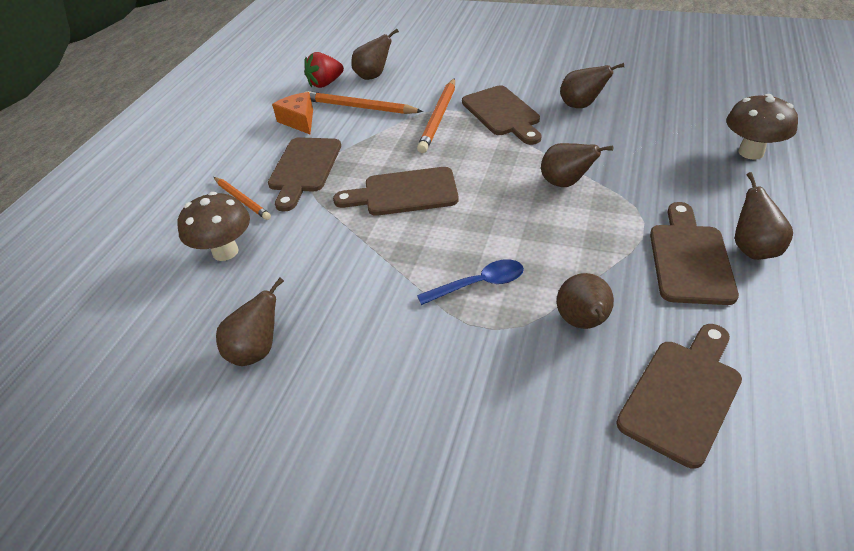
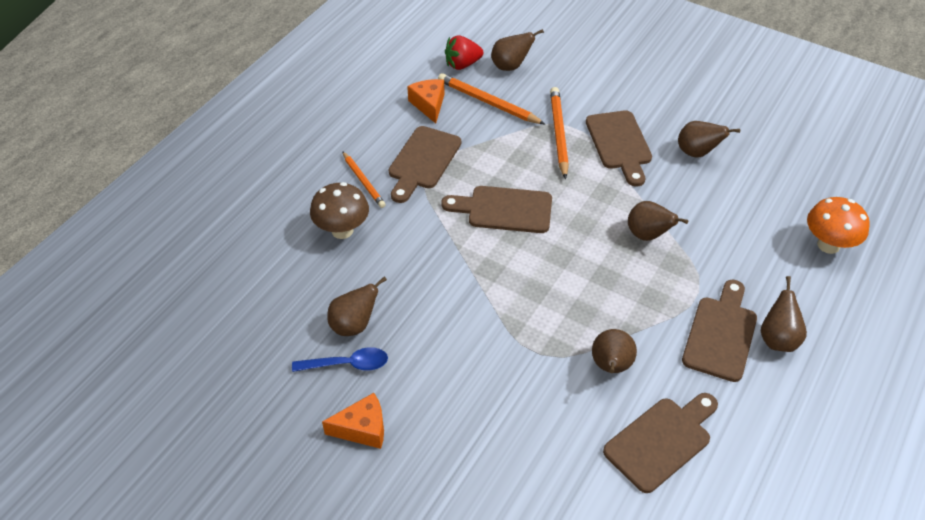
camera: 10 degrees right, 5 degrees up
orange pencil [417,78,455,153] -> orange pencil turned 150 degrees clockwise [550,87,569,179]
blue spoon [417,259,524,305] -> blue spoon moved to [292,347,388,372]
brown mushroom [726,94,798,160] -> orange mushroom [807,197,870,254]
none -> orange cheese [322,393,384,449]

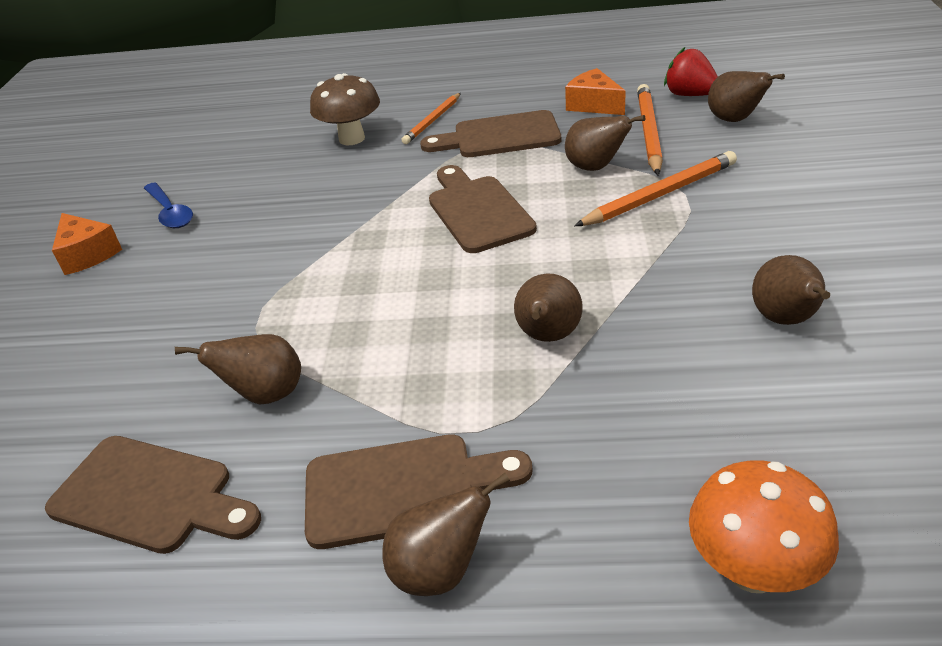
camera: 65 degrees right, 10 degrees down
brown pear [327,276,387,336] -> brown pear moved to [565,115,645,171]
orange cheese [407,79,444,123] -> orange cheese turned 90 degrees counterclockwise [565,68,626,115]
brown cutting board [586,110,652,186] -> none

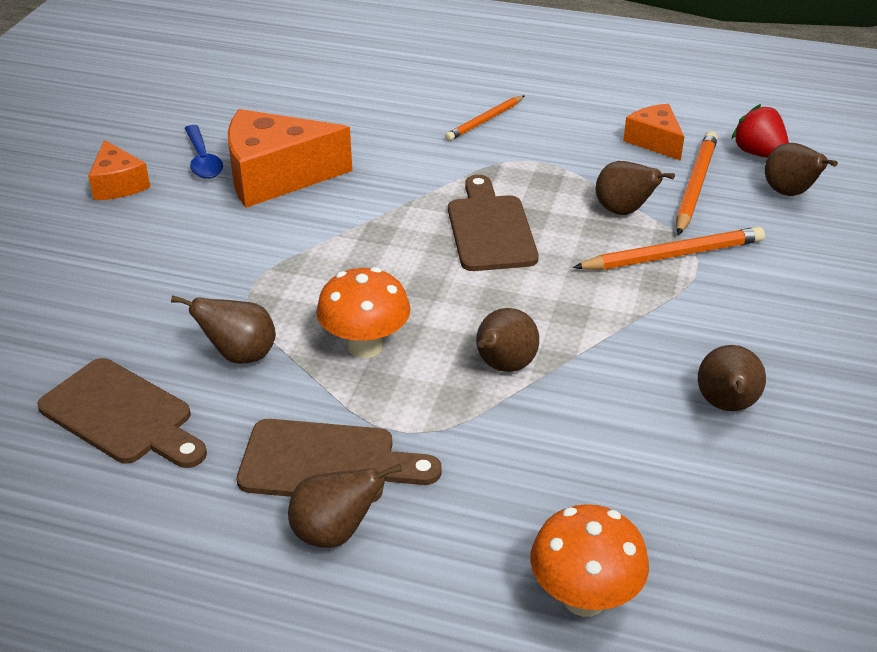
camera: 10 degrees right, 0 degrees up
brown mushroom [310,73,380,145] -> none
brown cutting board [420,110,561,157] -> none
none -> orange cheese [228,109,352,208]
none -> orange mushroom [316,267,410,358]

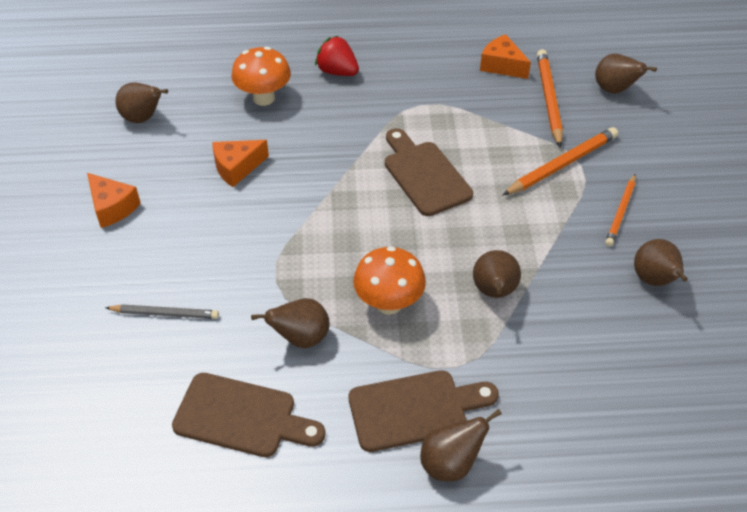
camera: 20 degrees left, 10 degrees up
blue spoon [185,125,223,179] -> none
orange cheese [228,109,352,208] -> orange cheese [212,140,269,187], size x0.55
orange pencil [445,95,525,141] -> orange pencil moved to [605,174,636,246]
orange mushroom [530,504,649,617] -> orange mushroom moved to [231,47,291,106]
brown pear [596,161,675,215] -> brown pear moved to [116,83,168,123]
red strawberry [732,104,789,158] -> red strawberry moved to [315,35,359,76]
none -> grey pencil [106,304,219,319]

